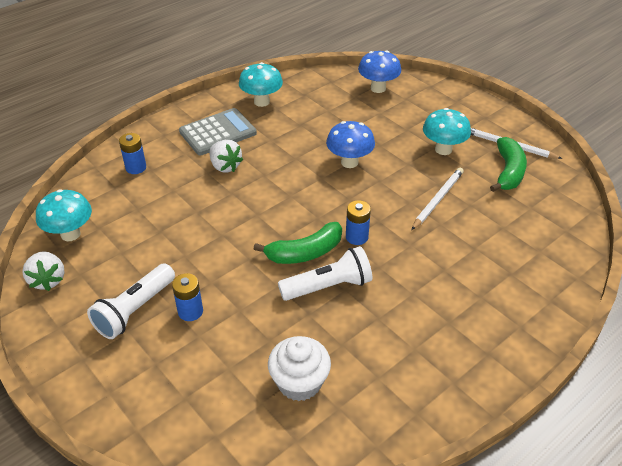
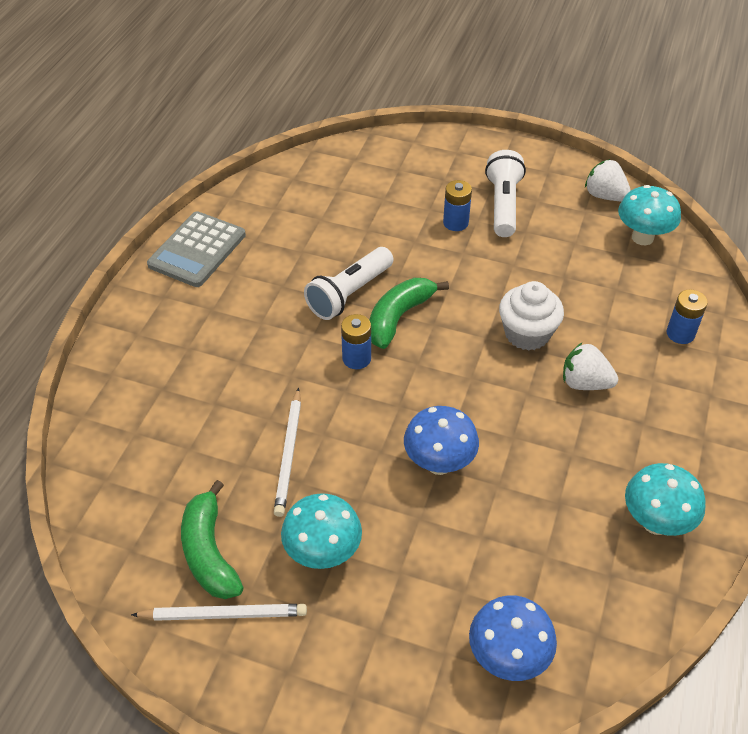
camera: 150 degrees right, 5 degrees up
grey calculator [179,108,257,156] -> grey calculator moved to [147,211,246,287]
white cupcake [268,336,331,401] -> white cupcake moved to [499,281,564,351]

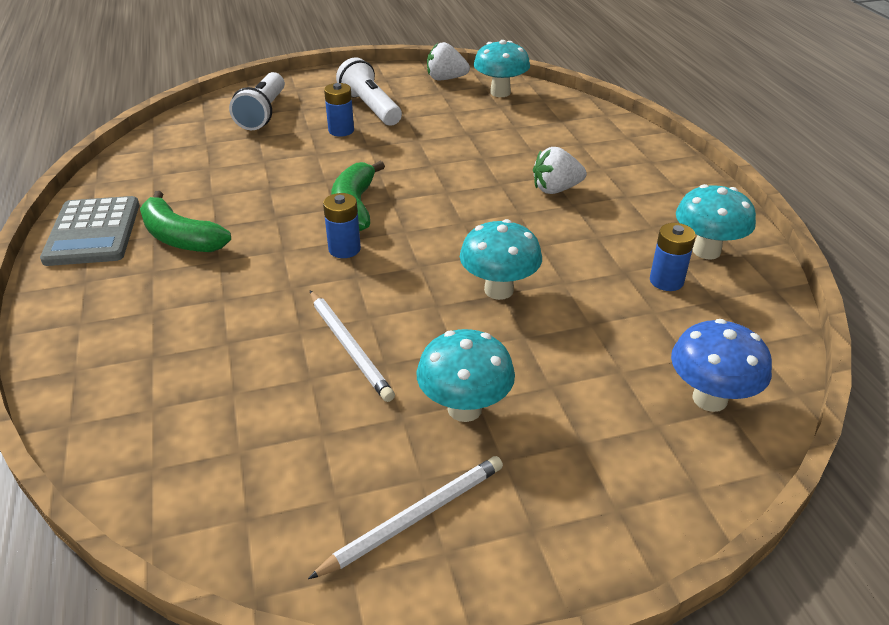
camera: 35 degrees left, 10 degrees down
green banana [181,480,244,599] -> green banana moved to [140,191,231,252]
white flashlight [304,247,394,320] -> white flashlight moved to [229,72,285,130]
blue mushroom [404,406,479,475] -> turquoise mushroom [460,219,542,300]
white cupcake [499,281,564,351] -> none
blue battery [666,290,708,344] -> blue battery moved to [650,223,696,291]

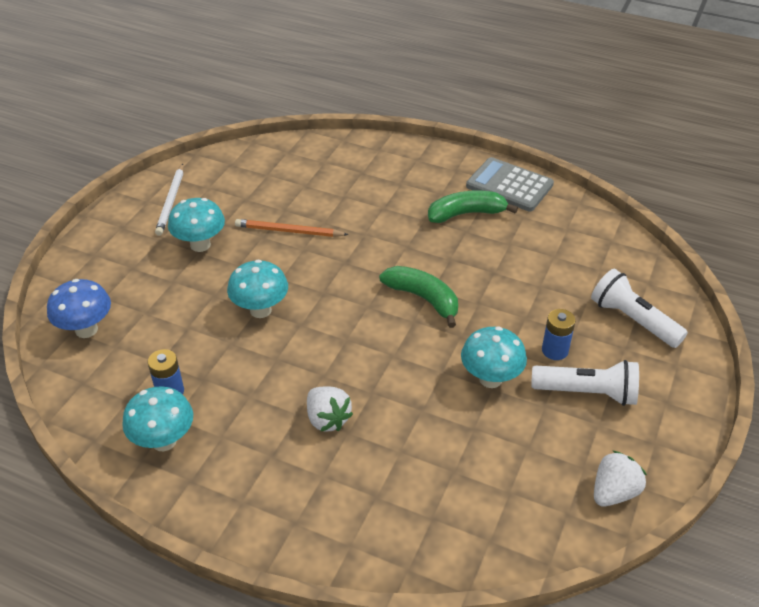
camera: 130 degrees right, 5 degrees up
white pencil [310,291,395,402] -> orange pencil [235,219,349,237]
blue battery [323,193,361,258] -> none
turquoise mushroom [474,40,530,97] -> turquoise mushroom moved to [461,327,527,388]
white strawberry [533,147,587,194] -> white strawberry turned 120 degrees clockwise [307,387,353,432]

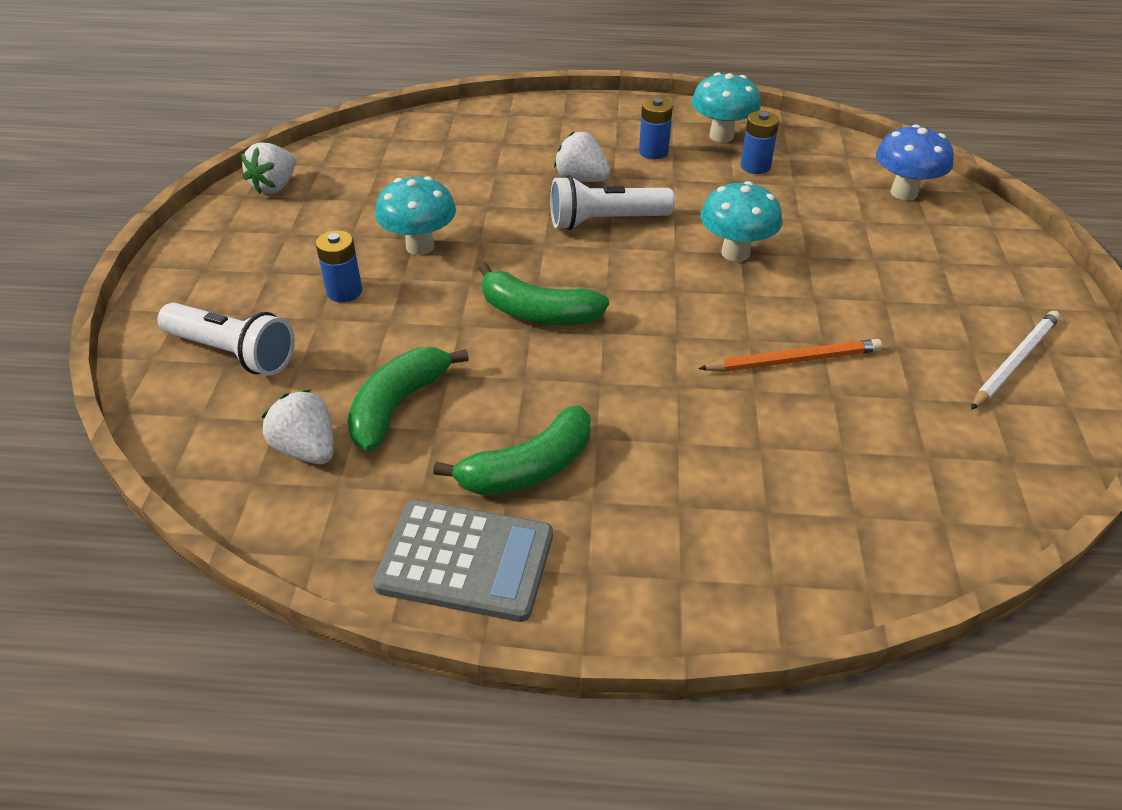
camera: 160 degrees right, 0 degrees up
white pencil [155,164,184,236] -> white pencil turned 60 degrees clockwise [971,311,1060,410]
turquoise mushroom [168,198,225,252] -> none
white flashlight [531,360,639,406] -> white flashlight moved to [550,175,675,230]
none -> white strawberry [262,390,334,464]
none -> green banana [347,347,469,451]
none -> blue battery [639,97,673,159]

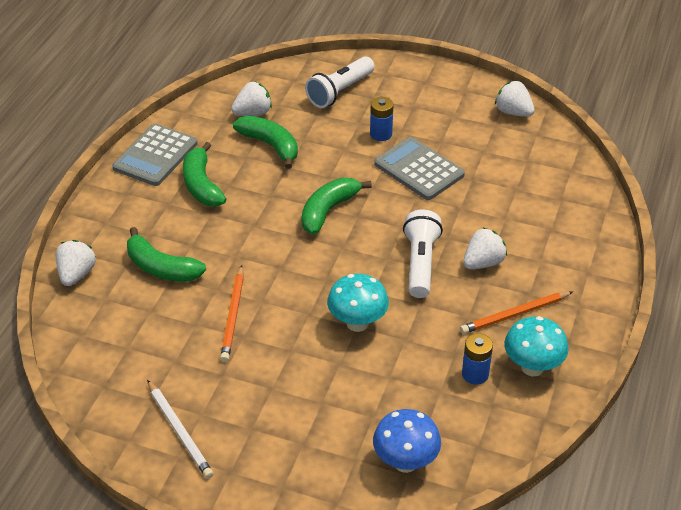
camera: 105 degrees right, 0 degrees up
turquoise mushroom [375,176,456,255] -> grey calculator [374,137,465,200]
blue battery [639,97,673,159] -> orange pencil [460,292,573,334]
none -> white strawberry [55,240,96,286]
none -> green banana [127,227,206,282]

